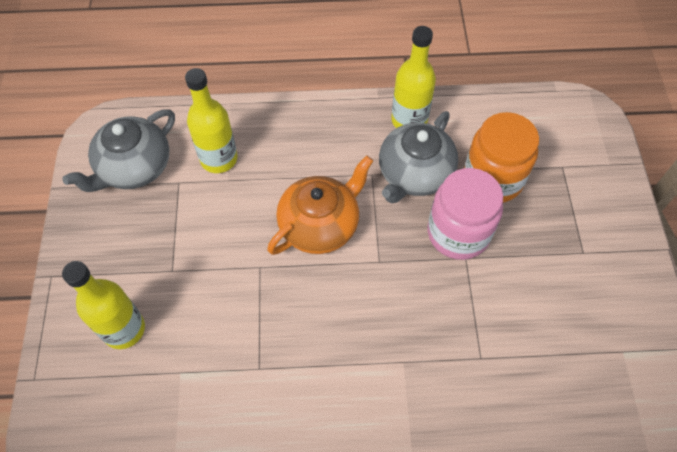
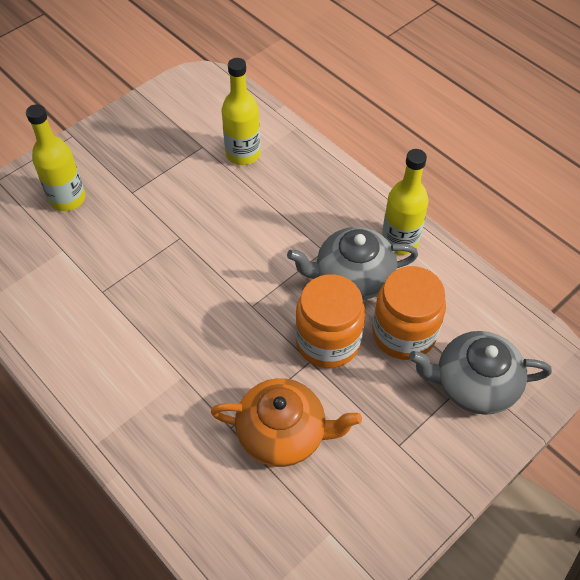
camera: 50 degrees right, 5 degrees down
grey teapot [62,109,175,192] -> grey teapot moved to [409,331,552,415]
orange teapot [267,155,373,255] -> orange teapot moved to [211,378,362,467]
pink jar [428,168,503,260] -> orange jar [295,274,365,368]

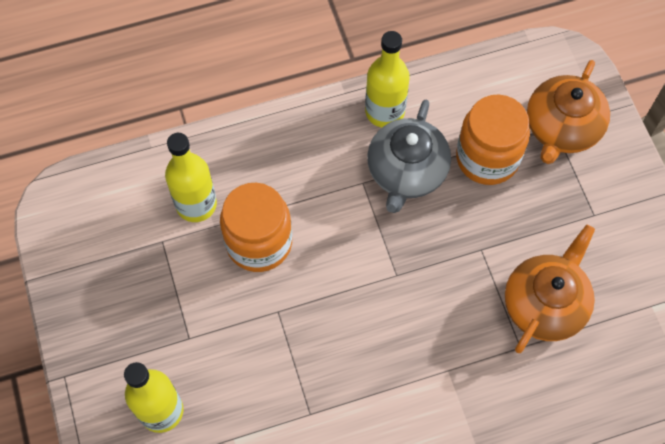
camera: 65 degrees left, 10 degrees up
orange jar [295,274,365,368] -> orange jar moved to [220,183,292,272]
grey teapot [409,331,552,415] -> orange teapot [527,60,610,164]

